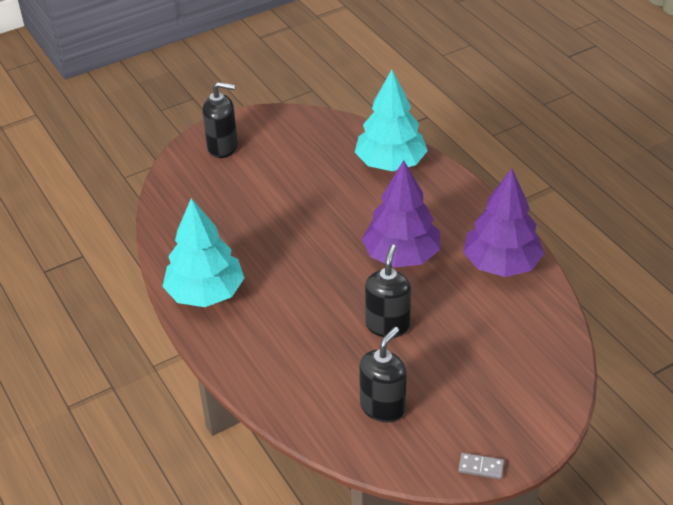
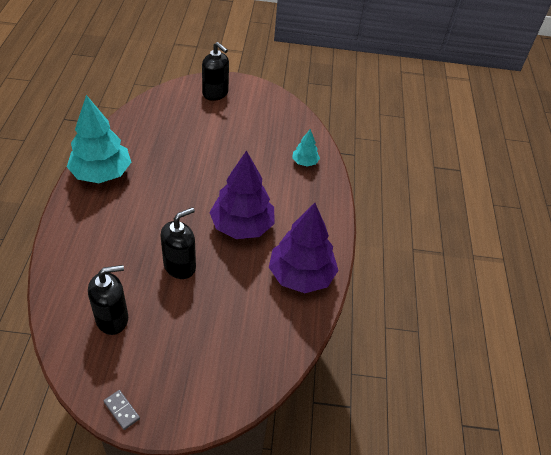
camera: 30 degrees right, 5 degrees up
turquoise tree [355,70,428,171] -> turquoise tree [292,129,320,167], size x0.48

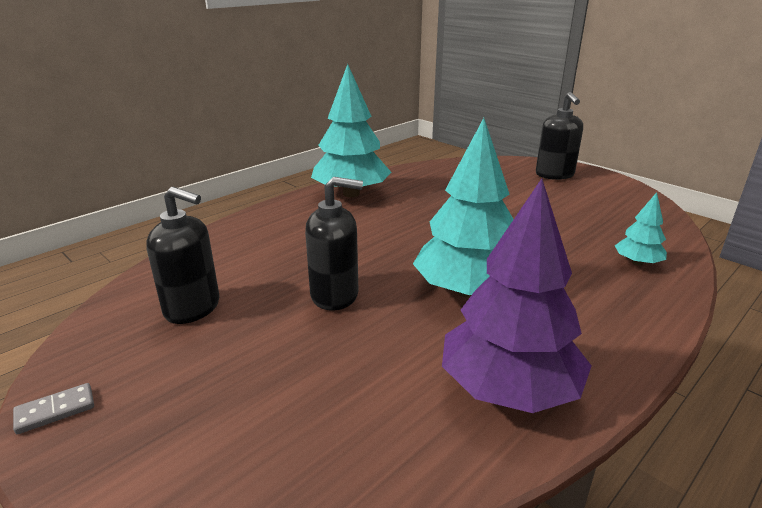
camera: 45 degrees right, 20 degrees down
grey domino [104,390,140,430] -> grey domino turned 60 degrees clockwise [13,383,94,434]
purple tree [209,150,275,239] -> turquoise tree [413,118,514,298]

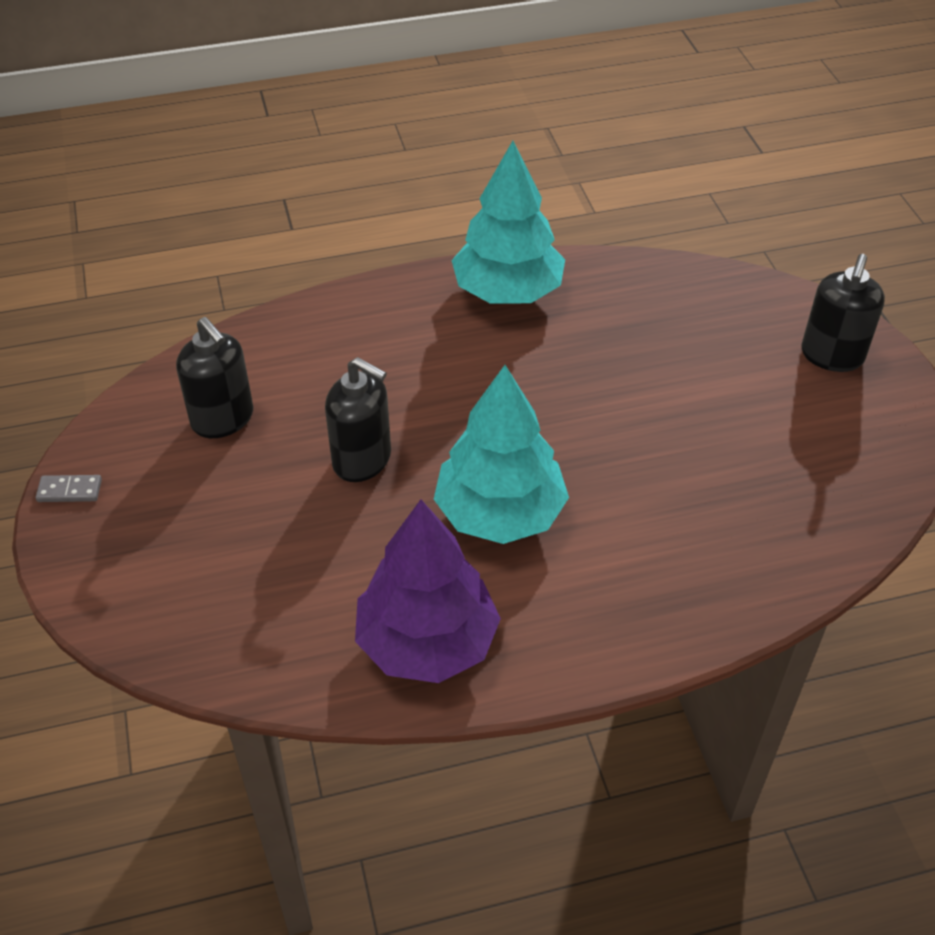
camera: 30 degrees right, 20 degrees up
turquoise tree [615,192,667,266] -> none

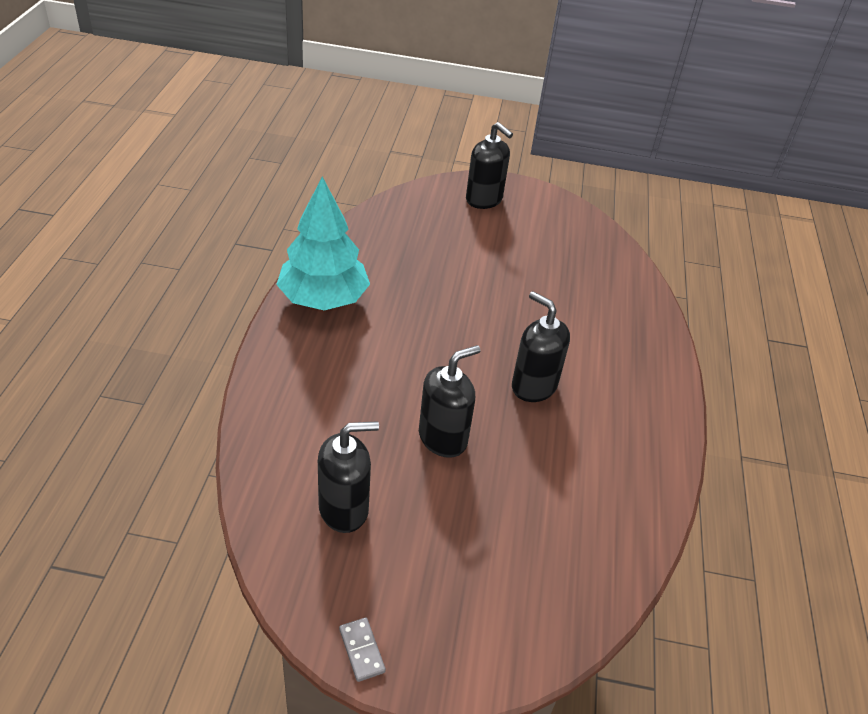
camera: 70 degrees left, 5 degrees down
grey domino [36,475,102,502] -> grey domino turned 45 degrees counterclockwise [339,618,386,682]
purple tree [355,500,501,683] -> none
turquoise tree [434,365,569,544] -> black soap dispenser [512,291,570,402]

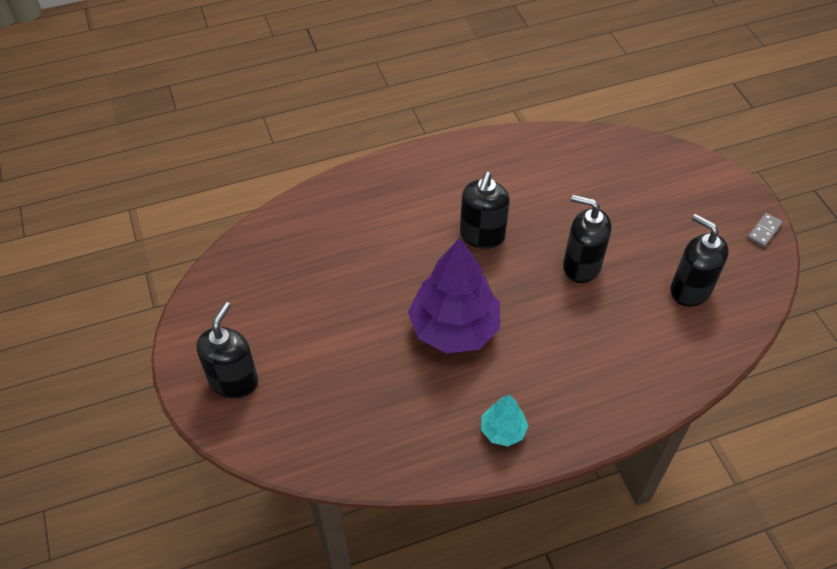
camera: 115 degrees left, 10 degrees up
turquoise tree [276,177,370,310] -> turquoise tree [481,395,528,446], size x0.48
none -> purple tree [408,238,500,353]

